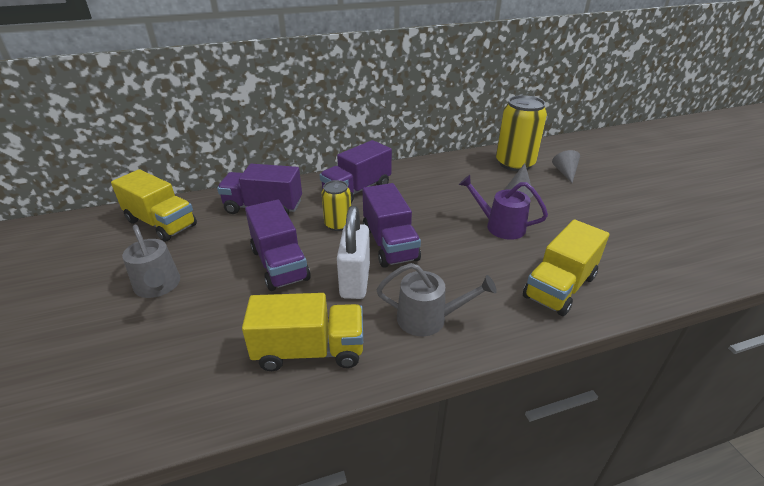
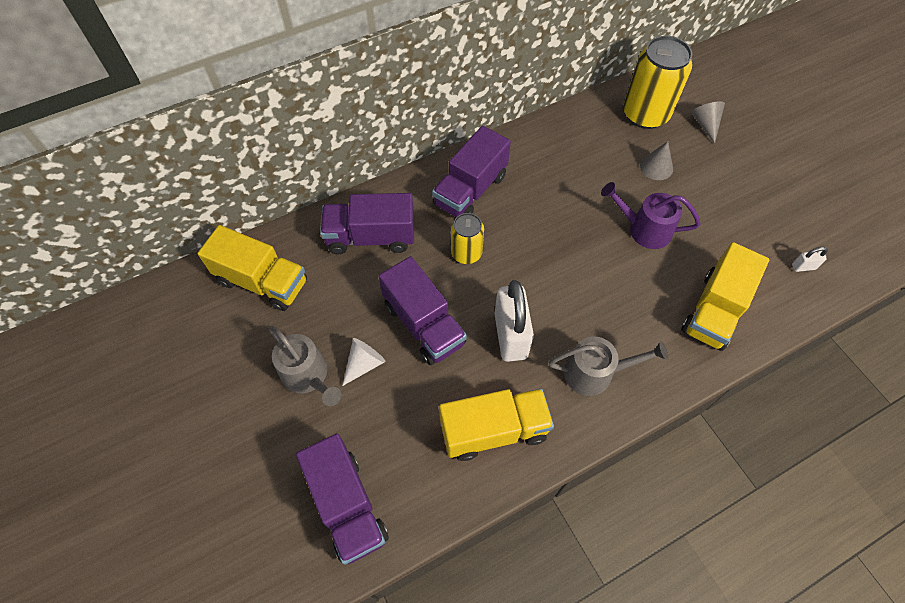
camera: 10 degrees left, 25 degrees up
purple truck [363,183,421,268] -> purple truck moved to [296,433,389,565]
none -> white cone [342,338,385,386]
none -> white padlock [792,247,828,272]

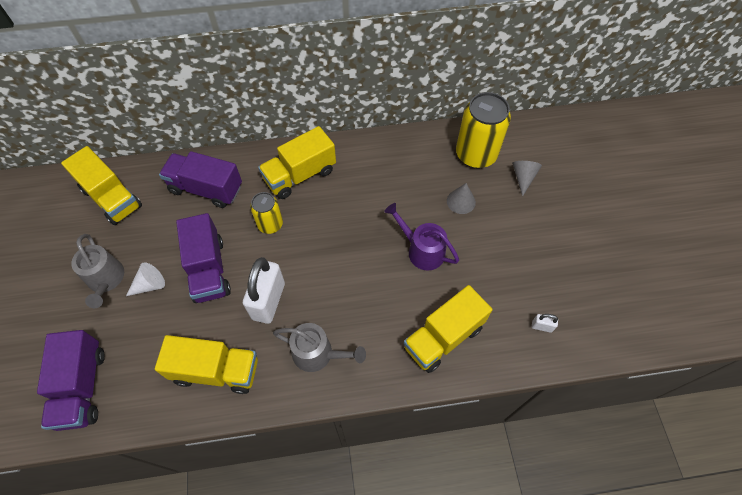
camera: 20 degrees right, 0 degrees up
purple truck [432,126,511,217] -> yellow truck [258,126,336,199]

